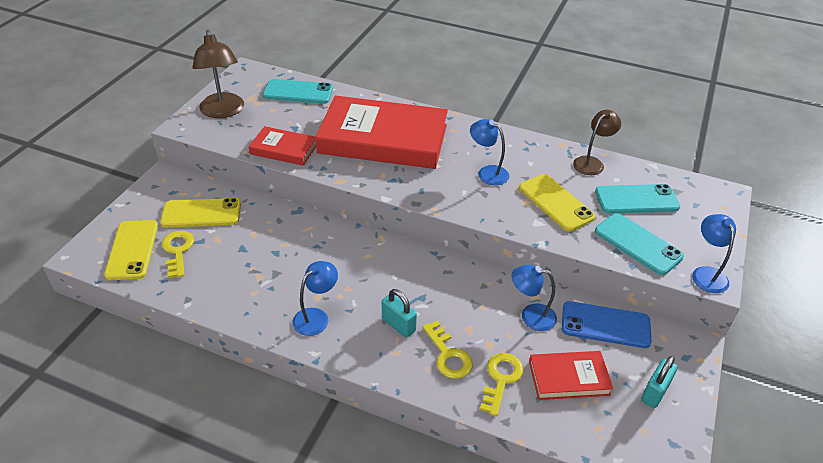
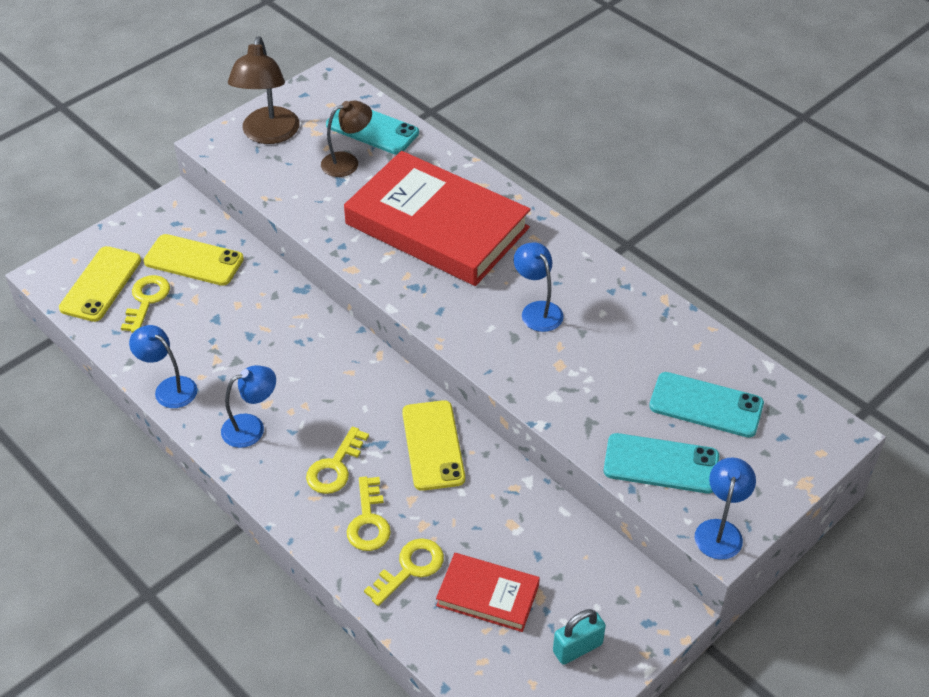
camera: 25 degrees right, 5 degrees up
red book [249,126,316,166] -> none
turquoise padlock [382,289,417,338] -> yellow key [306,427,369,494]
blue lamp [512,265,557,331] -> blue lamp moved to [129,325,197,408]
yellow phone [519,174,595,231] -> yellow phone moved to [402,400,465,491]
blue phone [562,301,651,348] -> none
brown lamp [573,110,621,175] -> brown lamp moved to [321,101,372,177]
turquoise phone [595,213,684,275] -> turquoise phone turned 60 degrees counterclockwise [604,433,719,493]

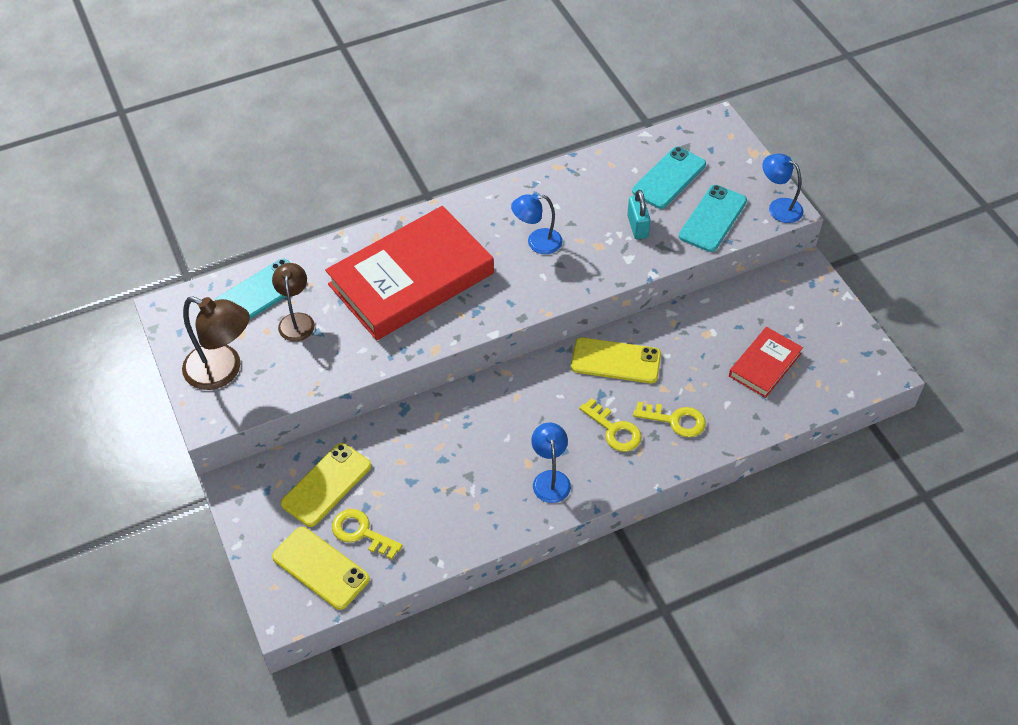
camera: 70 degrees left, 5 degrees up
blue lamp [129,325,197,408] -> none
yellow key [364,538,444,606] -> none
turquoise padlock [553,609,606,665] -> turquoise padlock moved to [627,190,651,240]

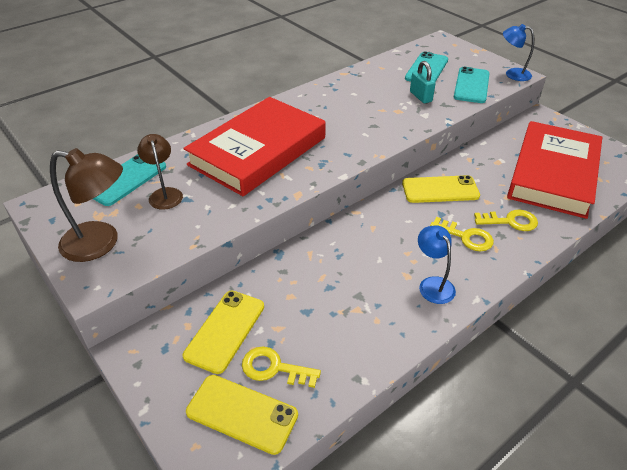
camera: 15 degrees left, 10 degrees down
blue lamp [511,194,563,254] -> none
red book [729,327,803,398] -> red book [507,121,602,219], size x2.09

